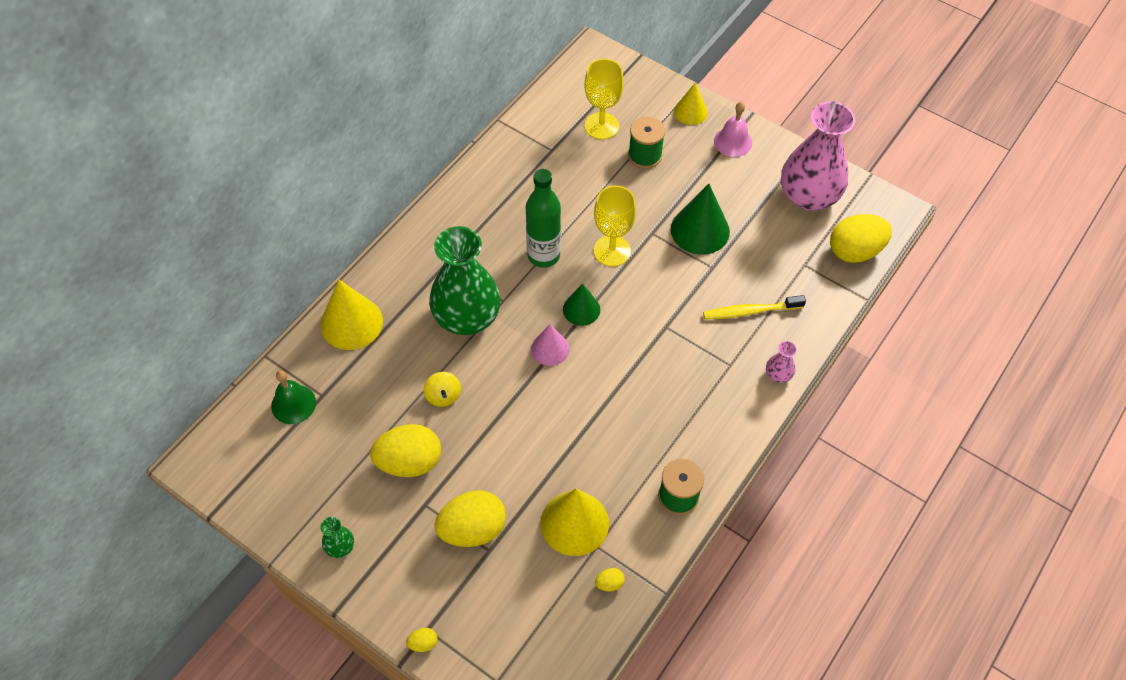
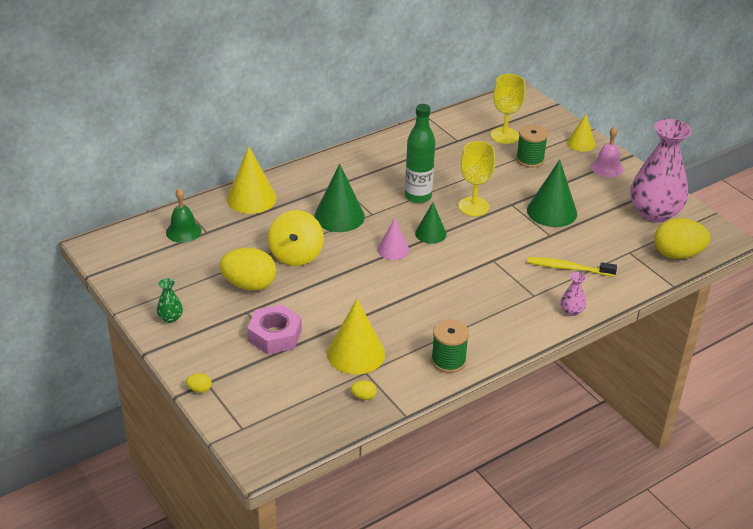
camera: 20 degrees right, 20 degrees down
yellow spinning top [424,372,461,407] -> yellow spinning top [268,210,324,266], size x1.82
green vase [429,226,501,335] -> green cone [314,164,365,232]
yellow egg [435,490,506,547] -> pink nut [247,304,302,354]

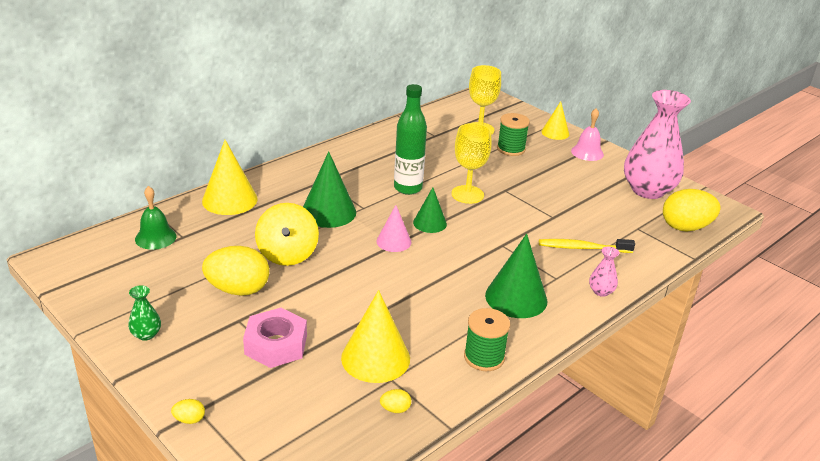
camera: 10 degrees left, 5 degrees down
green cone [527,160,577,227] -> green cone moved to [485,234,547,318]

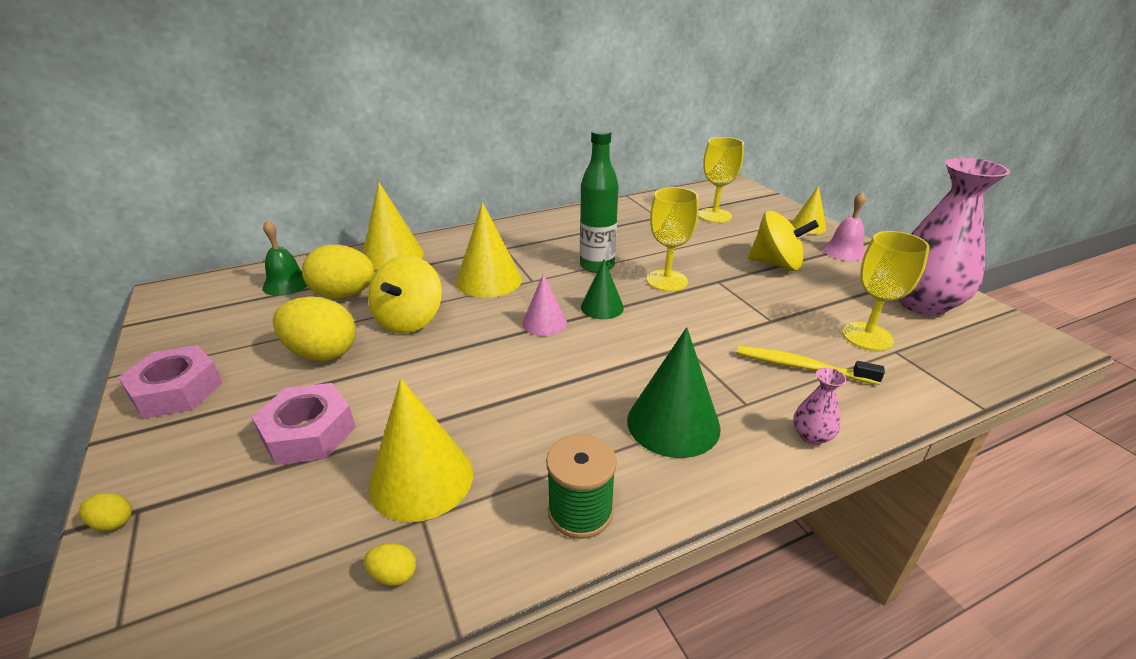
camera: 20 degrees right, 0 degrees up
green vase [128,285,161,341] -> pink nut [118,345,222,419]
green cone [303,151,356,228] -> yellow cone [456,202,522,298]
green spool [497,113,530,156] -> none
yellow egg [663,189,721,232] -> yellow egg moved to [302,245,375,299]
none -> yellow spinning top [748,211,819,271]
none -> yellow goblet [842,231,930,351]

